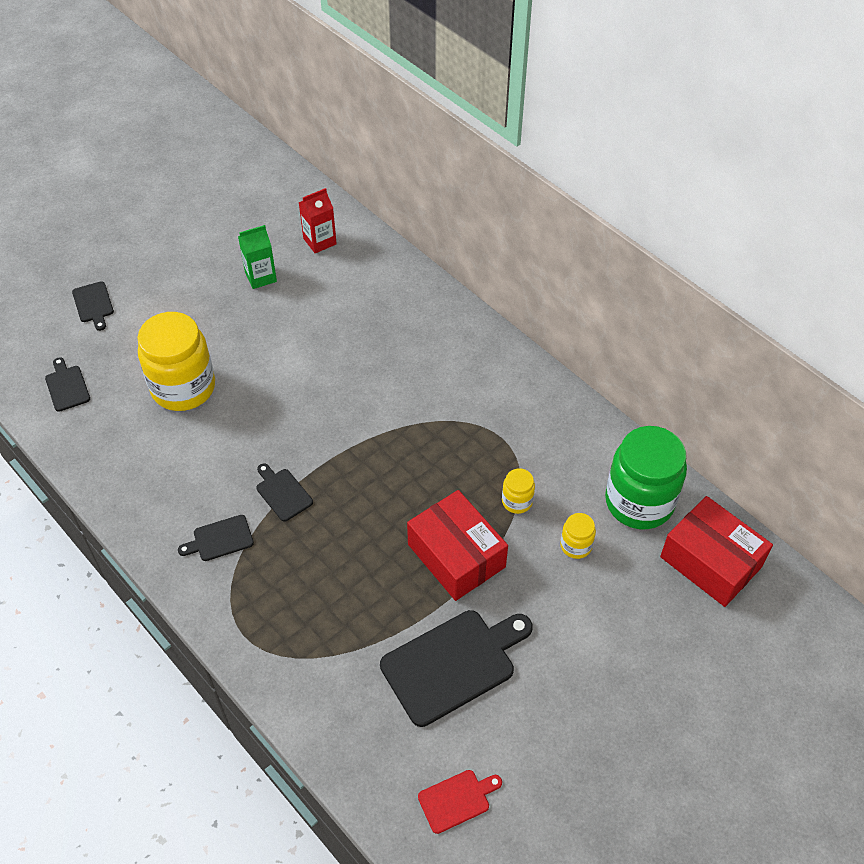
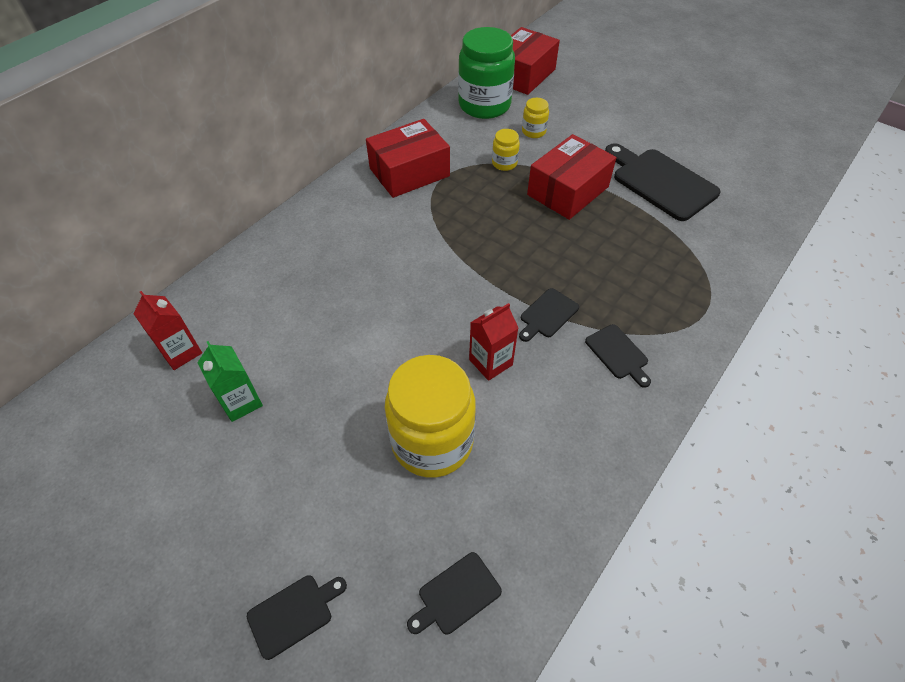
camera: 100 degrees left, 0 degrees up
red cutting board [418,770,502,834] -> none
none -> red box [366,119,450,198]
none -> red carton [469,303,518,381]

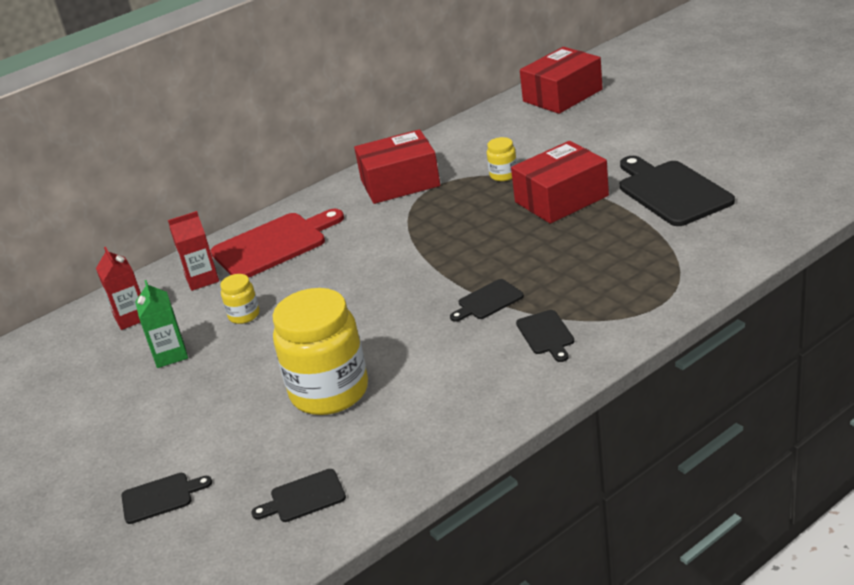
camera: 20 degrees right, 20 degrees down
green jar [458,27,515,119] -> none
red carton [469,303,518,381] -> red carton moved to [168,211,219,291]
yellow jar [522,98,549,138] -> yellow jar moved to [220,274,259,324]
none -> red cutting board [211,209,344,278]

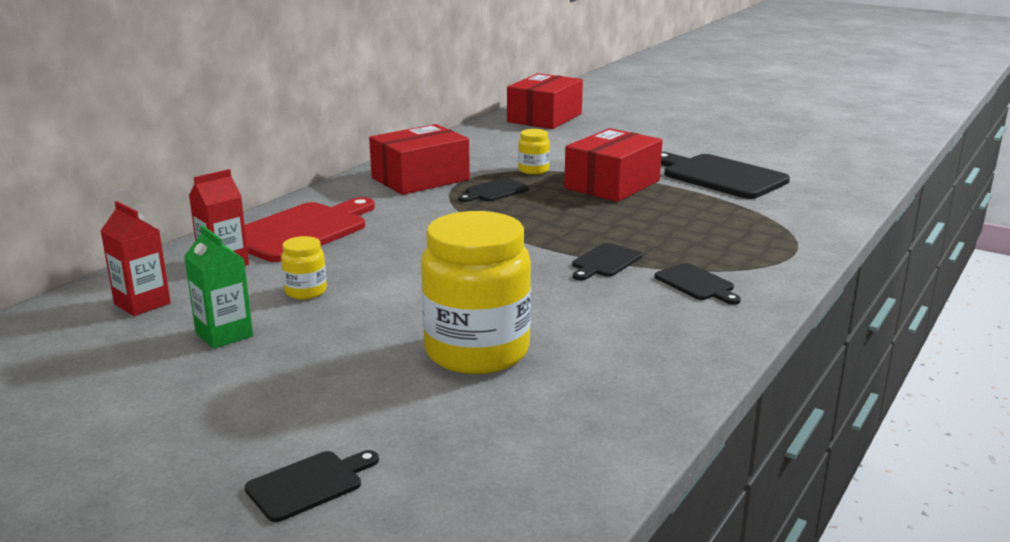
camera: 25 degrees left, 10 degrees down
black cutting board [252,469,346,522] -> black cutting board moved to [458,178,529,202]

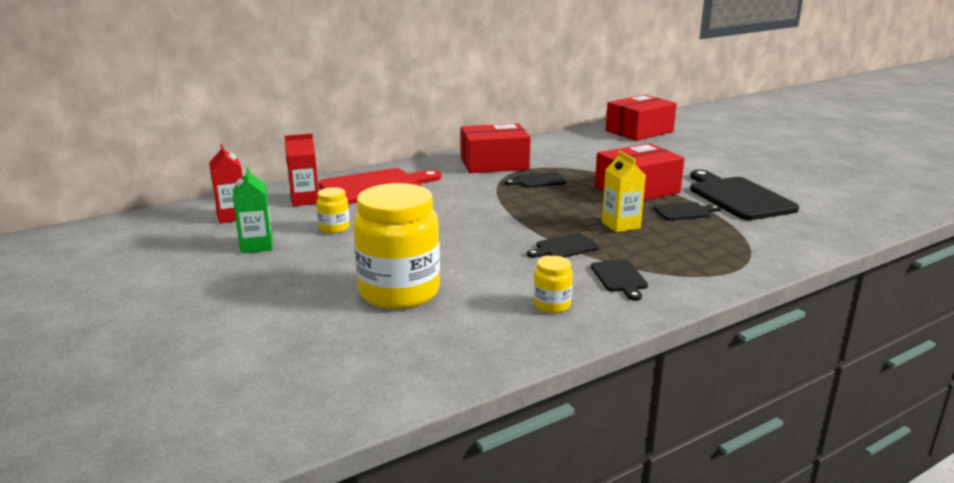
camera: 25 degrees right, 0 degrees up
black cutting board [245,450,379,522] -> black cutting board moved to [653,202,721,221]
yellow jar [518,129,550,175] -> yellow jar moved to [534,256,573,313]
none -> yellow carton [602,151,646,232]

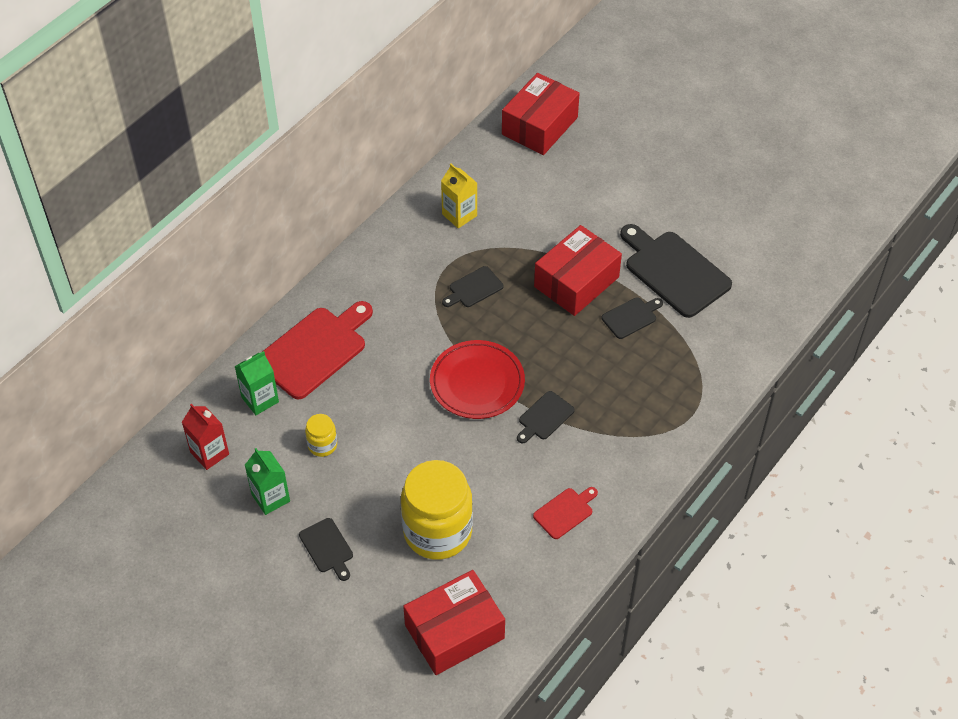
camera: 20 degrees left, 30 degrees up
red carton [284,133,319,206] -> green carton [234,351,279,415]
red box [461,123,531,173] -> red box moved to [403,570,505,675]
yellow jar [534,256,573,313] -> red cutting board [533,487,598,539]
black cutting board [591,260,648,301] -> black cutting board moved to [299,518,353,581]
yellow carton [602,151,646,232] -> yellow carton moved to [441,164,477,228]
none -> red plate [430,340,525,419]

